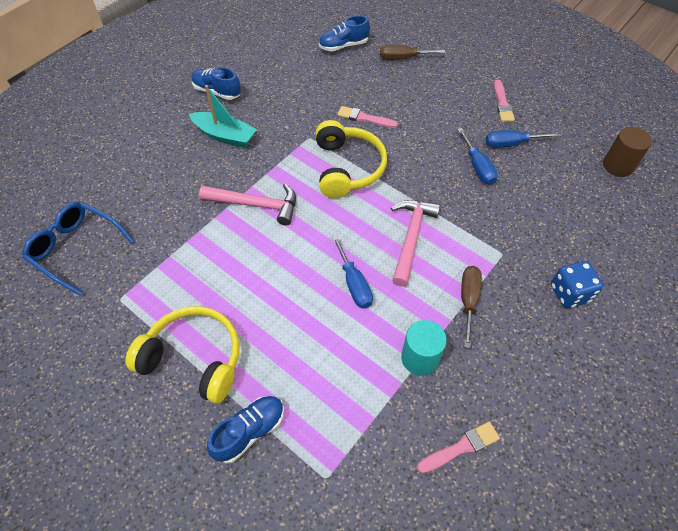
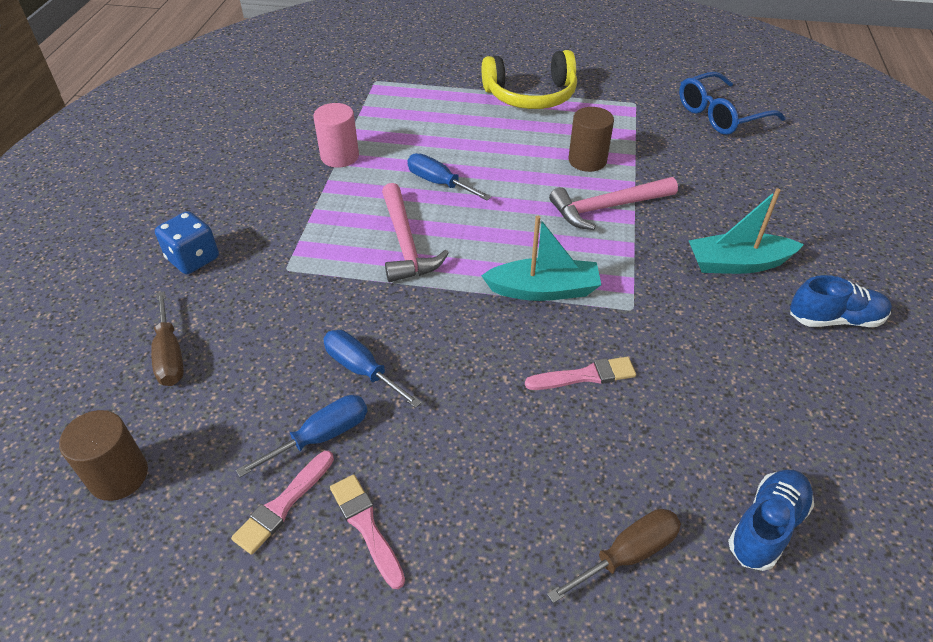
camera: 150 degrees right, 10 degrees down
blue glasses [22,202,134,296] -> blue glasses turned 150 degrees clockwise [679,72,786,135]
blue shoe [207,396,284,463] -> none
yellow headphones [316,120,387,198] -> turquoise boat [481,216,601,301]
turquoise cylinder [401,320,447,376] -> pink cylinder [313,103,359,168]
pink brush [417,422,500,473] -> pink brush moved to [231,451,334,555]
brown screwdriver [461,266,482,348] -> brown screwdriver moved to [151,291,184,386]
none -> brown cylinder [568,107,614,172]

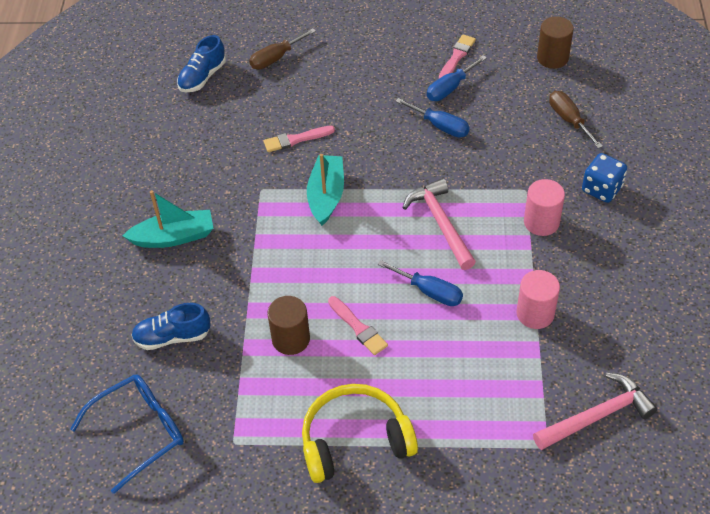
camera: 175 degrees right, 5 degrees up
pink brush [330,474,405,589] -> pink brush moved to [328,296,388,355]
turquoise boat [481,216,601,301] -> turquoise boat turned 105 degrees clockwise [307,154,344,226]
pink hammer [549,177,678,230] -> pink hammer moved to [533,373,657,450]
blue shoe [790,275,892,327] -> blue shoe moved to [131,303,210,350]
none -> pink cylinder [524,179,565,236]

